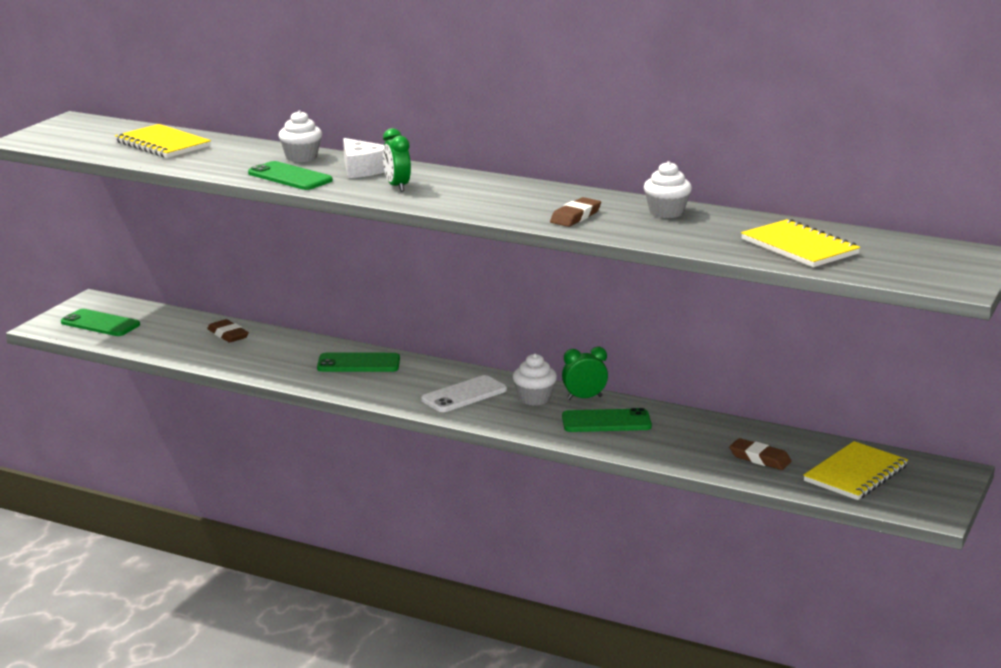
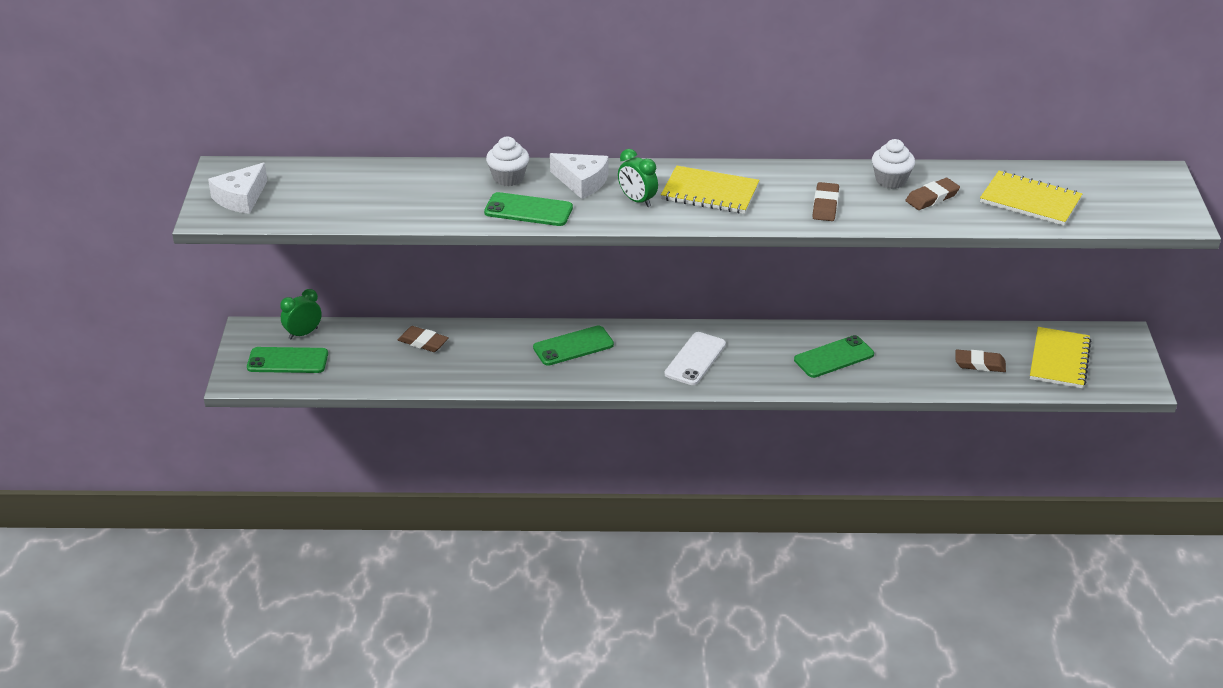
camera: 25 degrees left, 15 degrees up
yellow notebook [115,124,211,158] -> yellow notebook moved to [661,166,759,214]
white cupcake [513,354,557,406] -> none
green clock [562,347,608,400] -> green clock moved to [280,289,322,339]
none -> white cheese [208,163,267,214]
none -> brown eraser [905,178,960,210]

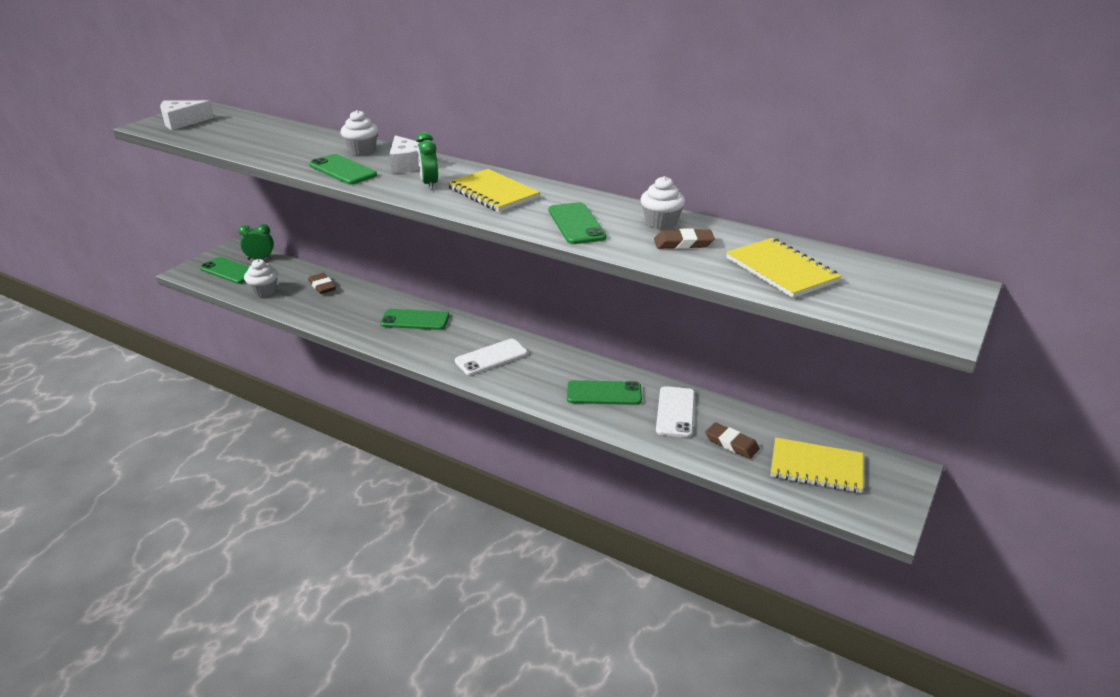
camera: 30 degrees right, 5 degrees down
brown eraser [812,182,839,221] -> green phone [549,202,607,244]
yellow notebook [1030,327,1091,388] -> yellow notebook turned 60 degrees clockwise [771,437,863,493]
none -> white cupcake [244,259,278,297]
none -> white phone [656,386,695,438]

